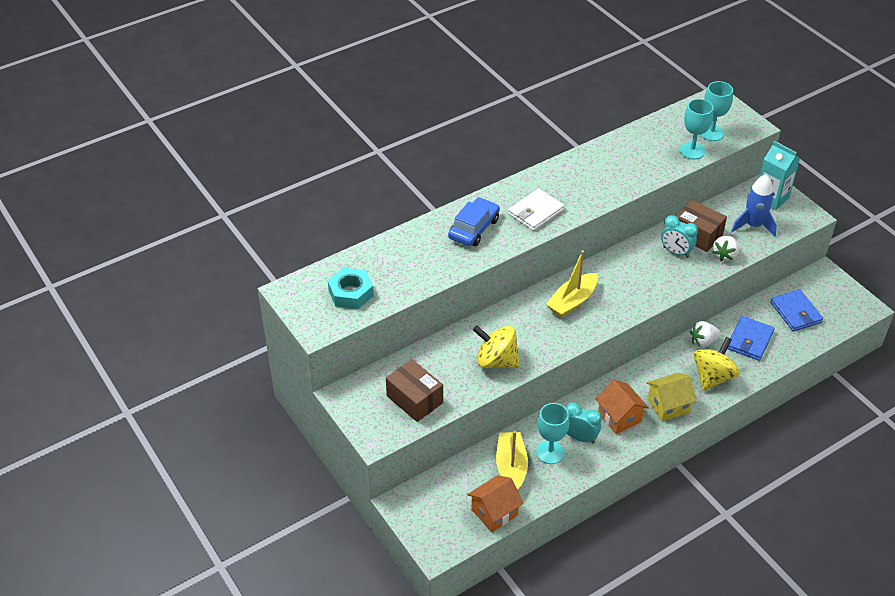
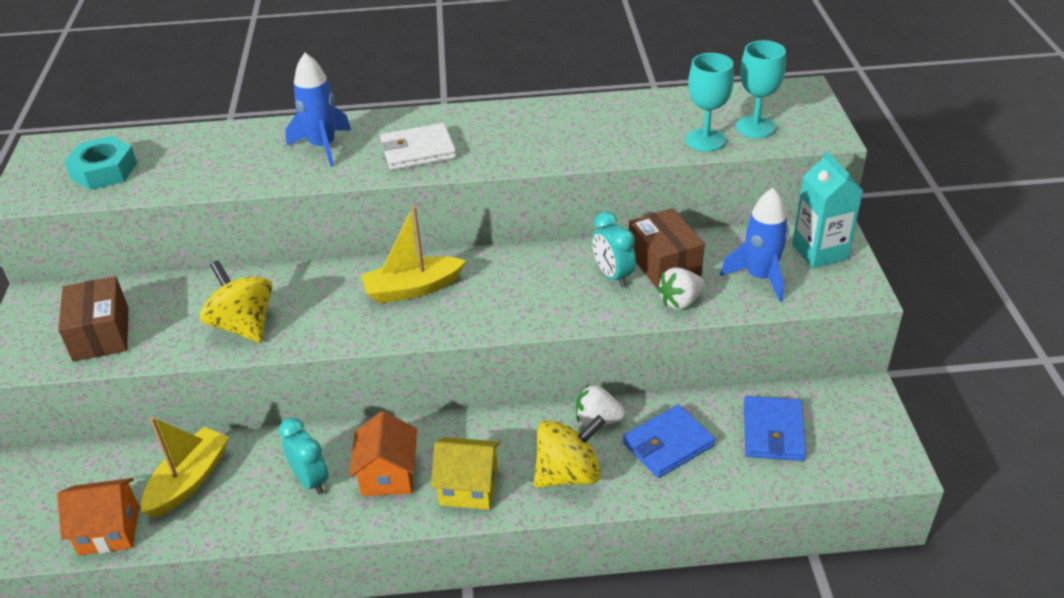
camera: 30 degrees right, 5 degrees down
blue car [448,197,500,246] -> blue rocket [285,53,351,167]
turquoise goblet [536,403,569,464] -> none

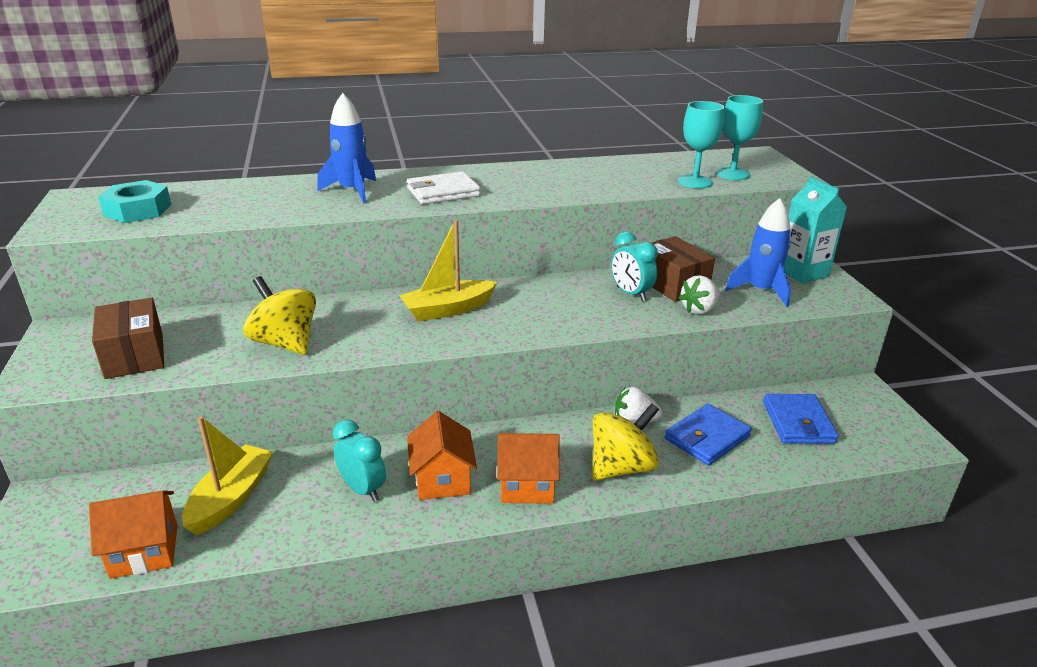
camera: 10 degrees left, 10 degrees down
yellow house [431,437,500,510] -> orange house [497,433,560,504]

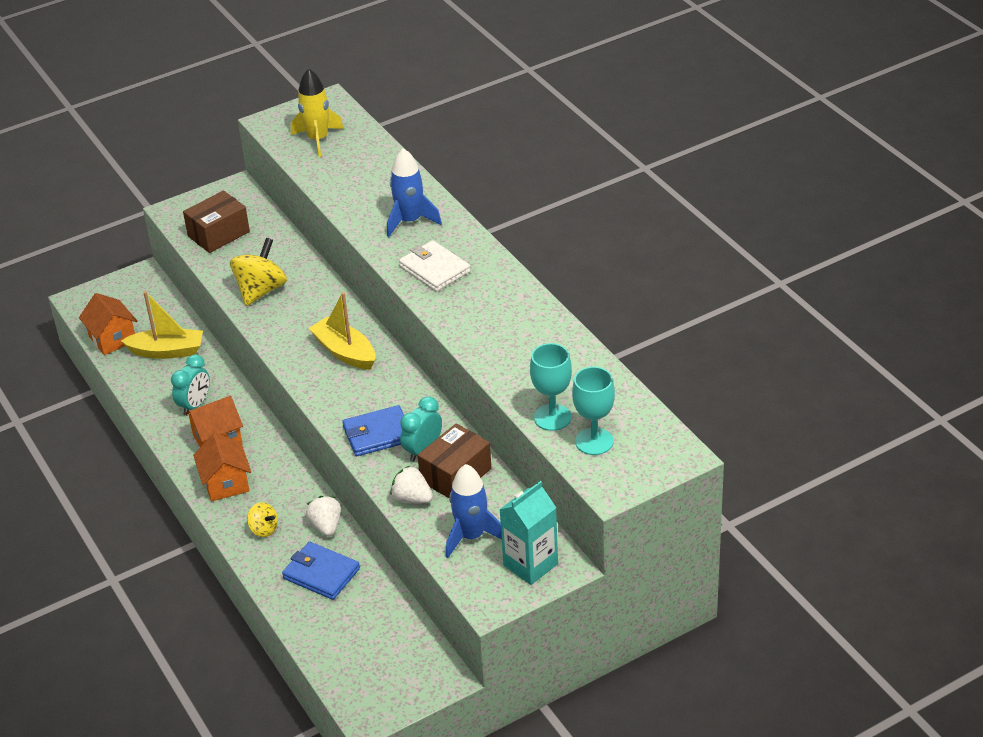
camera: 75 degrees right, 10 degrees up
turquoise nut [98,180,171,223] -> yellow rocket [291,68,344,157]
yellow spinning top [592,403,659,481] -> yellow spinning top [247,502,278,537], size x0.54
blue wallet [763,394,839,444] -> blue wallet moved to [342,405,404,456]

